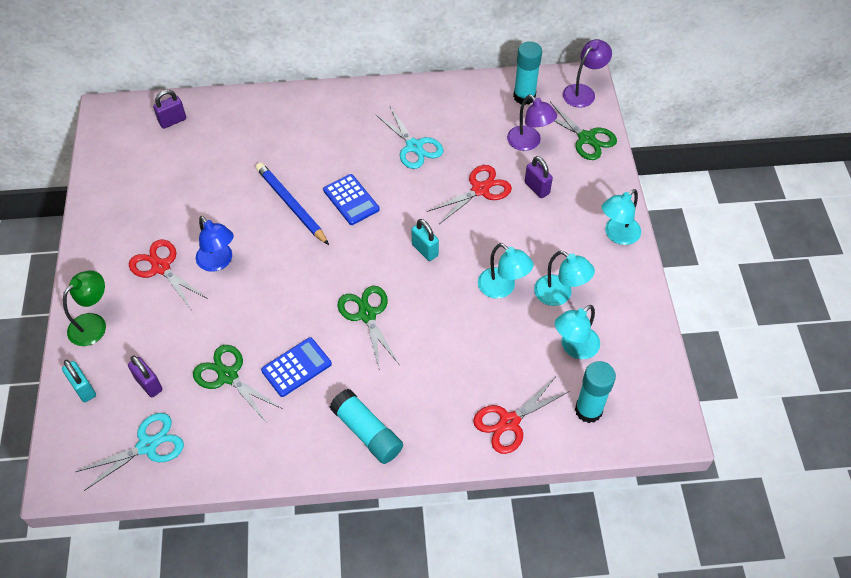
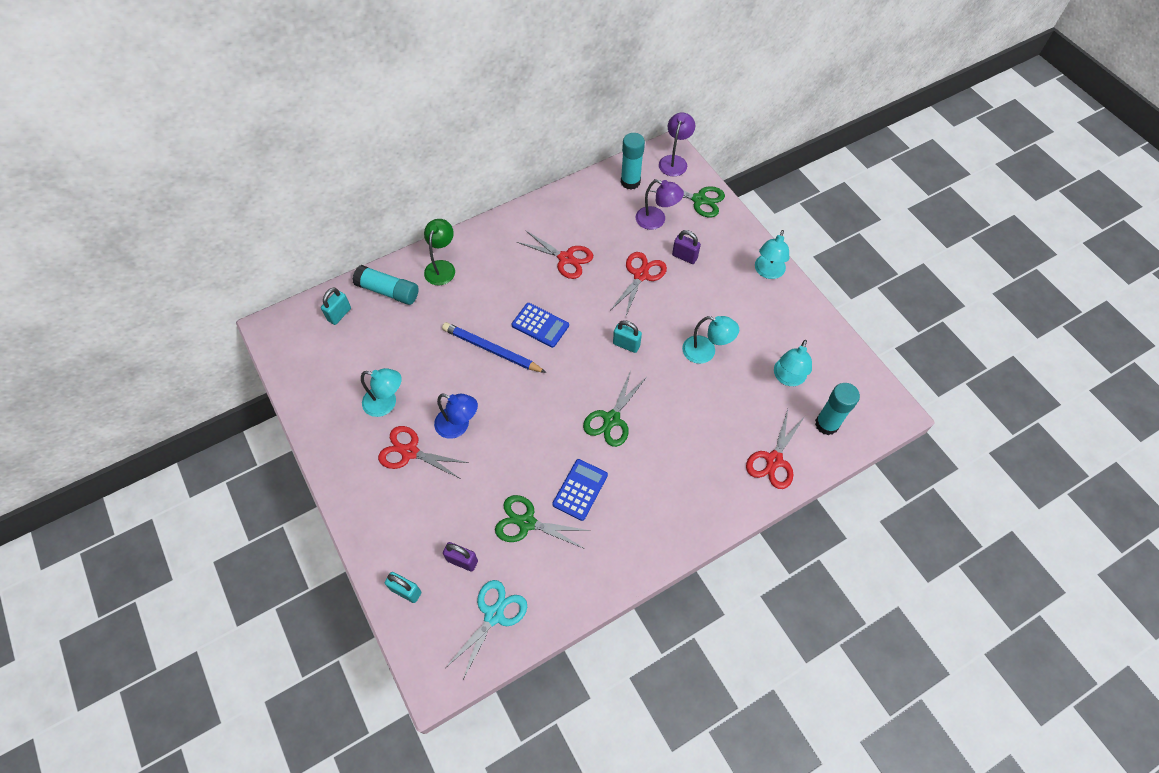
camera: 25 degrees left, 5 degrees up
green lamp [63,270,106,346] -> green lamp moved to [424,219,455,285]
purple padlock [153,90,186,129] -> turquoise padlock [321,288,351,325]
turquoise glue stick [330,389,403,464] -> turquoise glue stick moved to [353,265,419,305]
green scissors [338,286,399,367] -> green scissors turned 105 degrees counterclockwise [583,371,647,447]
turquoise scissors [375,107,444,169] -> red scissors [517,230,593,279]
turquoise lamp [534,251,595,306] -> turquoise lamp moved to [361,368,402,417]

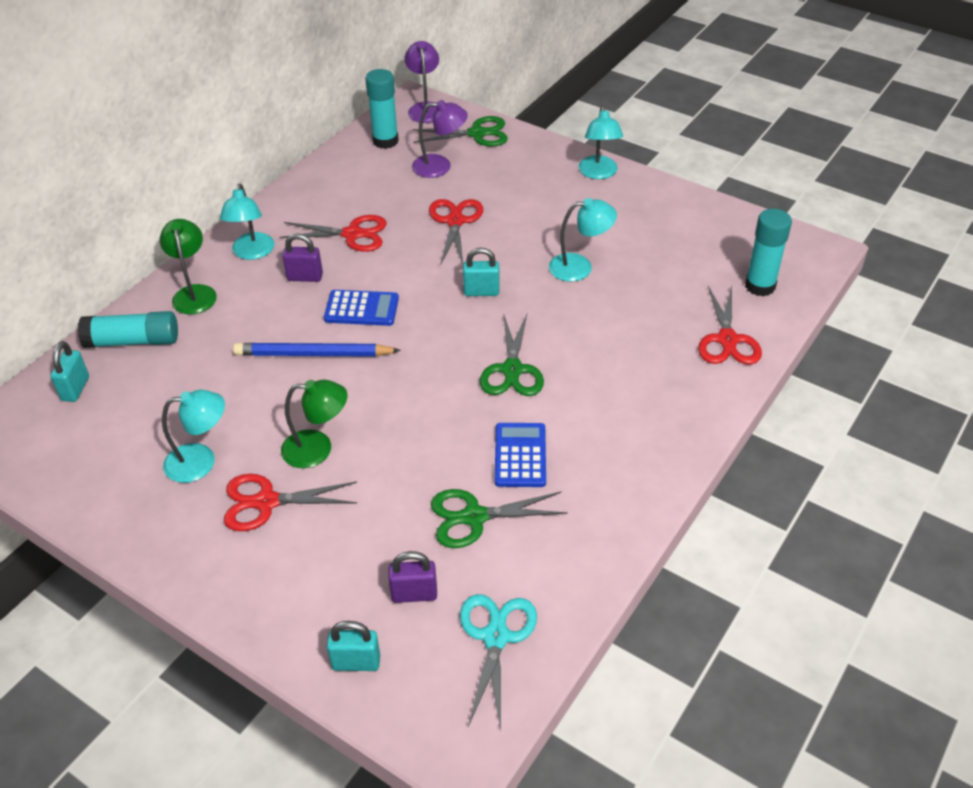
camera: 25 degrees left, 15 degrees down
blue lamp [434,394,478,439] -> green lamp [281,379,347,468]
purple padlock [672,230,701,264] -> purple padlock moved to [282,233,323,282]
turquoise lamp [774,340,812,386] -> turquoise lamp moved to [220,184,274,260]

